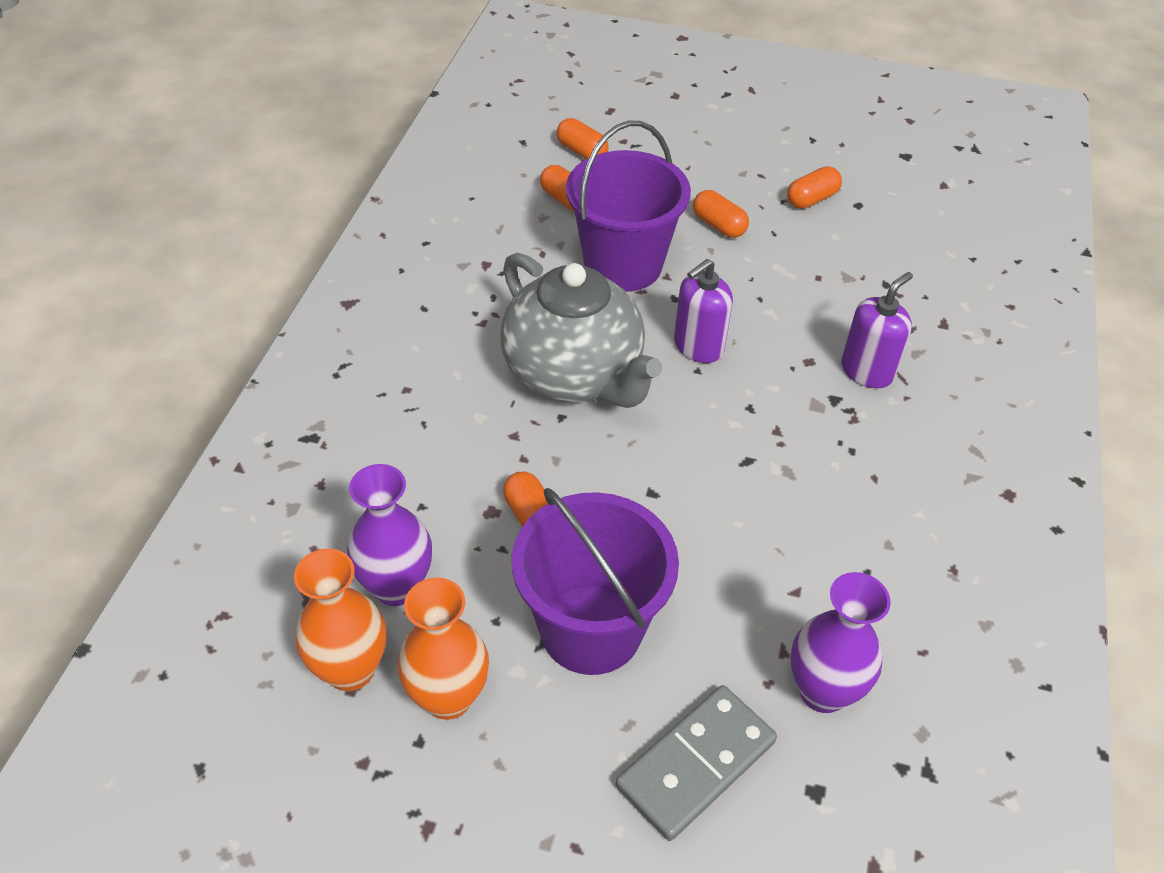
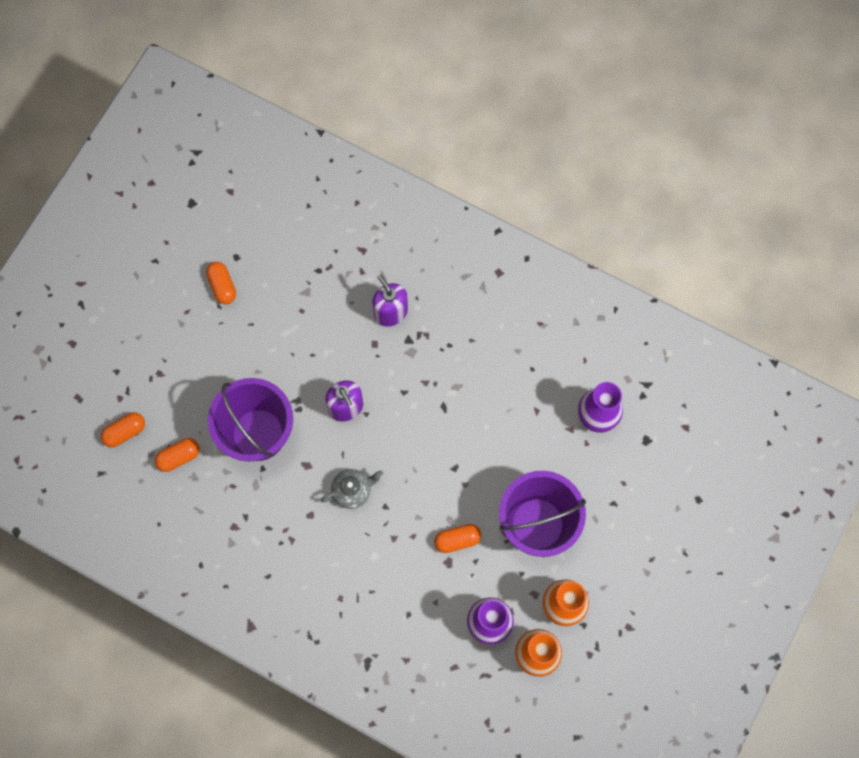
camera: 75 degrees left, 25 degrees up
grey teapot [500,252,662,408] -> grey teapot [321,469,383,509], size x0.44
grey domino [616,685,777,841] -> none
orange capsule [693,190,749,238] -> none

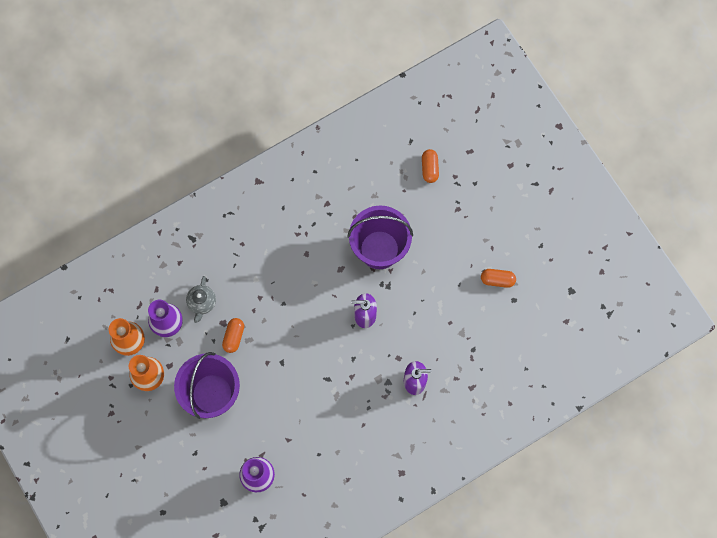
camera: 120 degrees right, 0 degrees up
orange capsule [155,438,200,472] -> none
grey teapot [321,469,383,509] -> grey teapot moved to [186,276,216,323]

